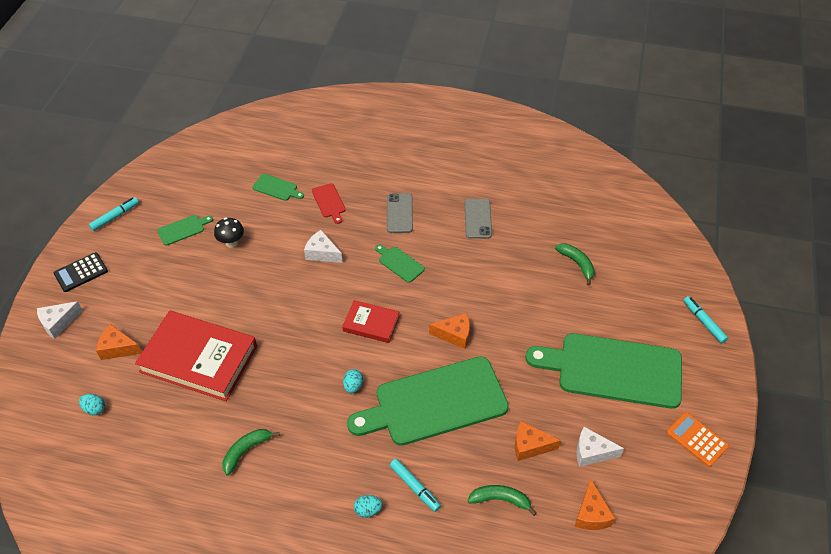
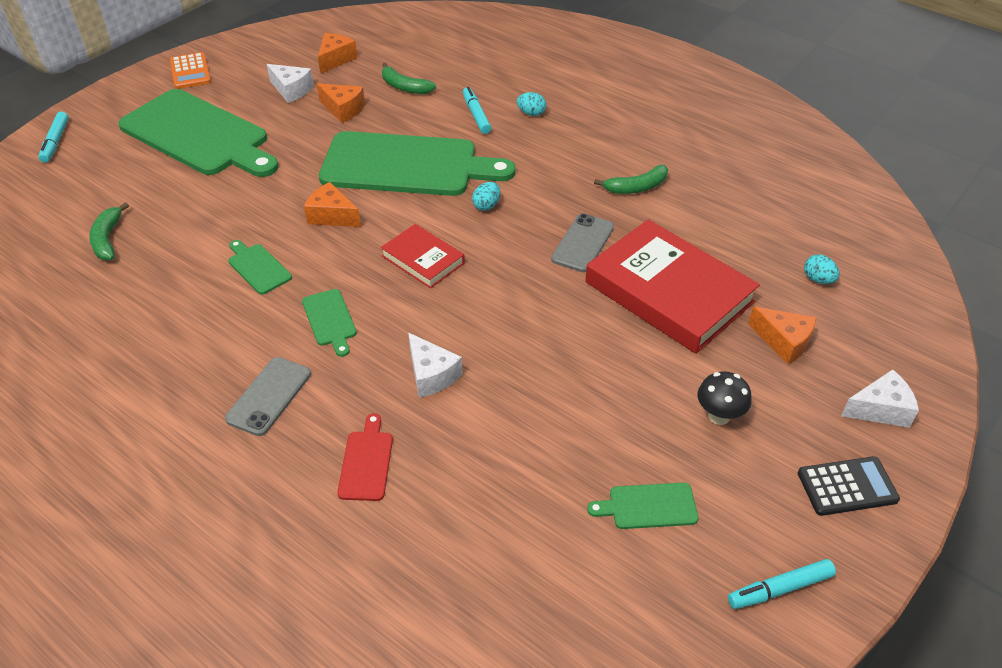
camera: 155 degrees left, 5 degrees down
black mushroom [214,218,244,248] -> black mushroom moved to [698,371,752,425]
green cutting board [253,174,304,201] -> green cutting board moved to [228,240,292,294]
grey phone [465,199,492,239] -> grey phone moved to [551,213,614,272]

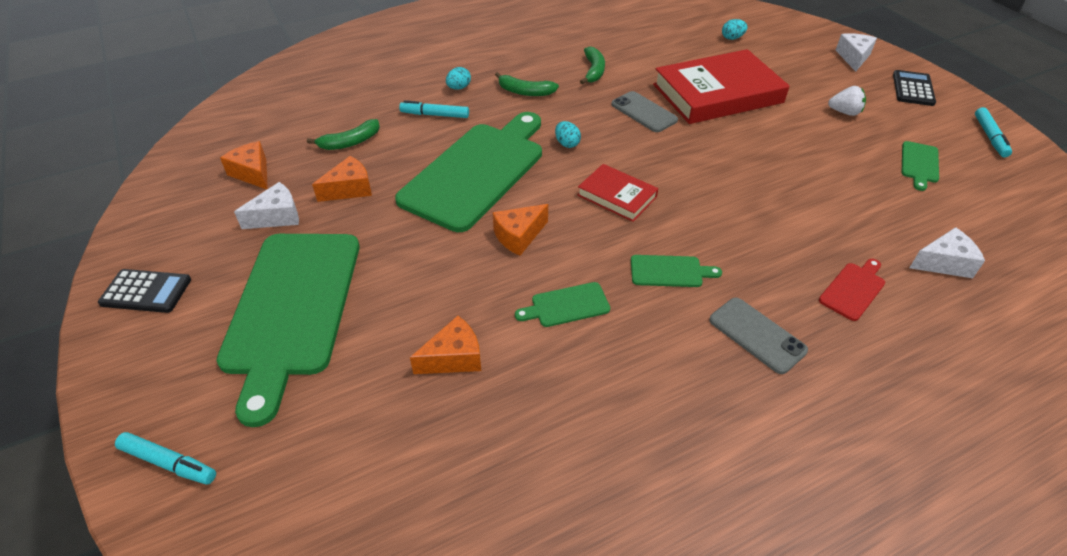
camera: 65 degrees left, 0 degrees up
green banana [89,202,129,261] -> green banana moved to [495,72,559,96]
green cutting board [118,89,279,177] -> green cutting board turned 120 degrees clockwise [217,234,359,427]
orange calculator [170,52,211,89] -> black calculator [98,269,191,313]
red cutting board [337,413,393,501] -> red cutting board turned 105 degrees clockwise [819,259,885,321]
red book [381,224,465,288] -> red book turned 60 degrees clockwise [578,164,658,222]
white cheese [408,333,463,398] -> white cheese moved to [910,227,985,278]
black mushroom [698,371,752,425] -> white strawberry [828,86,866,116]
orange cheese [748,307,817,364] -> orange cheese moved to [410,316,481,374]

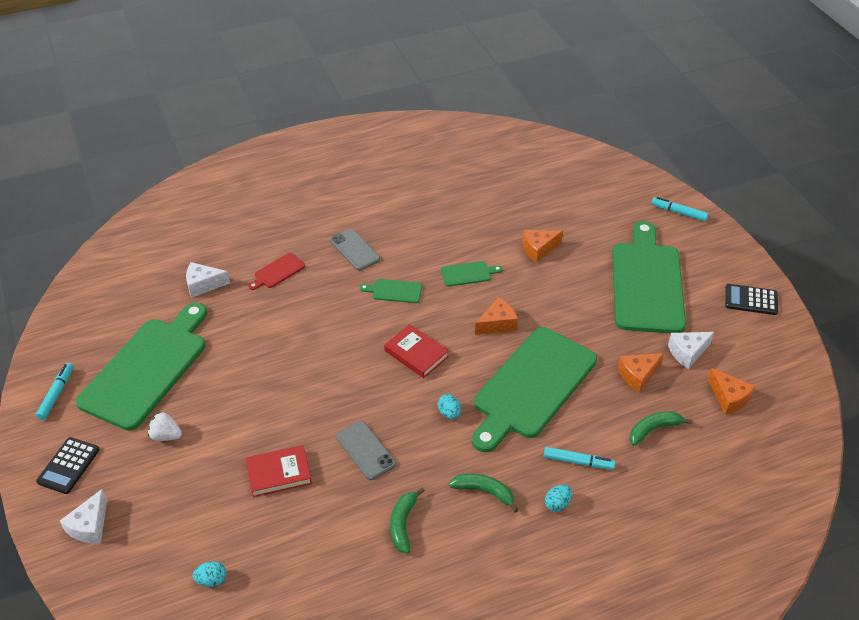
camera: 175 degrees left, 0 degrees up
red book [653,49,789,124] -> red book [246,445,312,497], size x0.52
green cutting board [902,141,939,191] -> green cutting board [76,302,207,431], size x2.49

